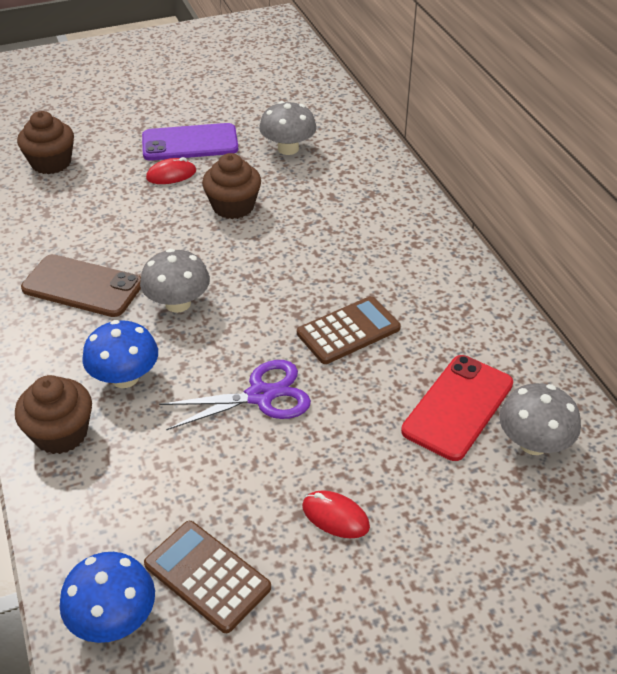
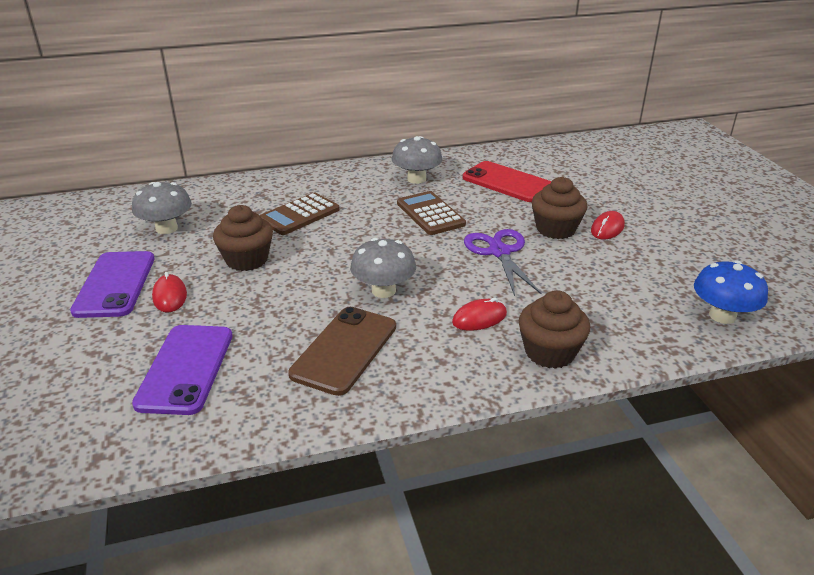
camera: 85 degrees left, 10 degrees down
brown cupcake [17,111,74,174] -> brown cupcake moved to [532,177,587,239]
blue mushroom [82,320,158,388] -> red mouse [452,298,507,331]
brown calculator [144,521,271,633] -> brown calculator moved to [260,193,340,235]
grey mushroom [499,383,581,455] -> grey mushroom moved to [392,136,443,184]
none -> purple phone [132,325,232,415]

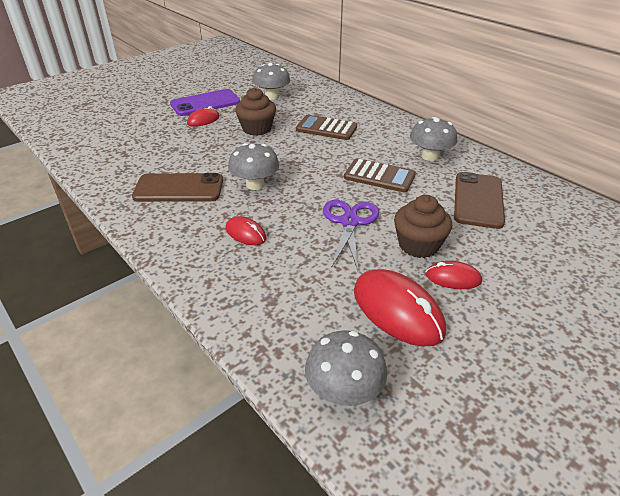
camera: 65 degrees right, 5 degrees up
purple phone [132,325,232,415] -> none
brown calculator [397,191,466,235] -> brown calculator turned 75 degrees clockwise [344,158,416,193]
red phone [463,161,551,202] -> brown phone [454,172,505,229]
purple scissors [464,229,541,296] -> purple scissors turned 45 degrees counterclockwise [323,200,379,270]
brown cupcake [519,290,590,369] -> none
blue mushroom [694,261,768,324] -> grey mushroom [305,330,387,406]
none -> red mouse [354,269,446,347]

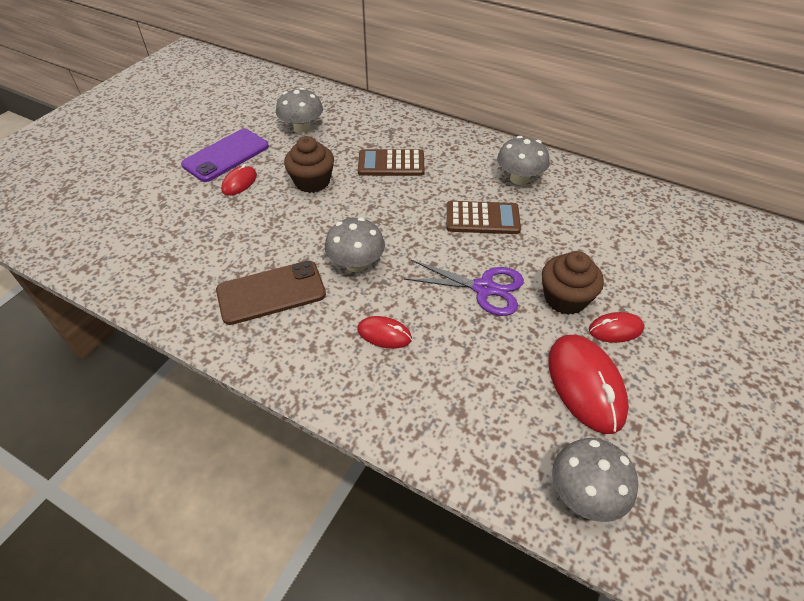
camera: 20 degrees left, 10 degrees up
purple scissors [323,200,379,270] -> purple scissors turned 120 degrees clockwise [404,260,524,316]
red mouse [354,269,446,347] -> red mouse turned 45 degrees clockwise [549,335,629,434]
brown phone [454,172,505,229] -> none

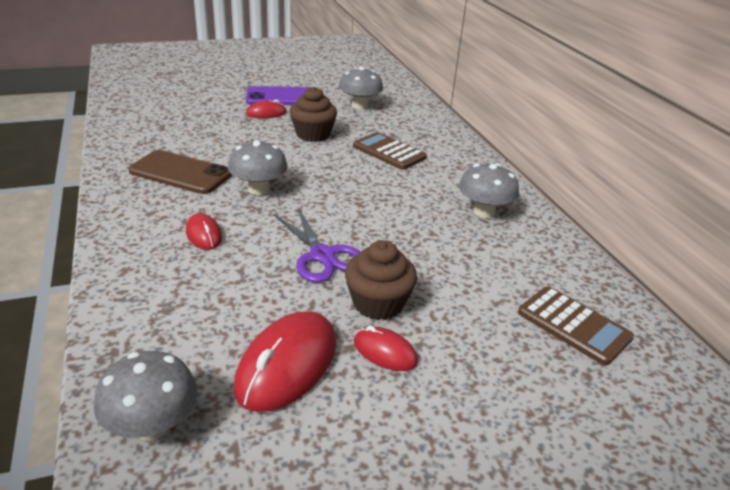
camera: 40 degrees right, 15 degrees down
brown calculator [447,201,521,234] -> brown calculator moved to [518,286,634,365]

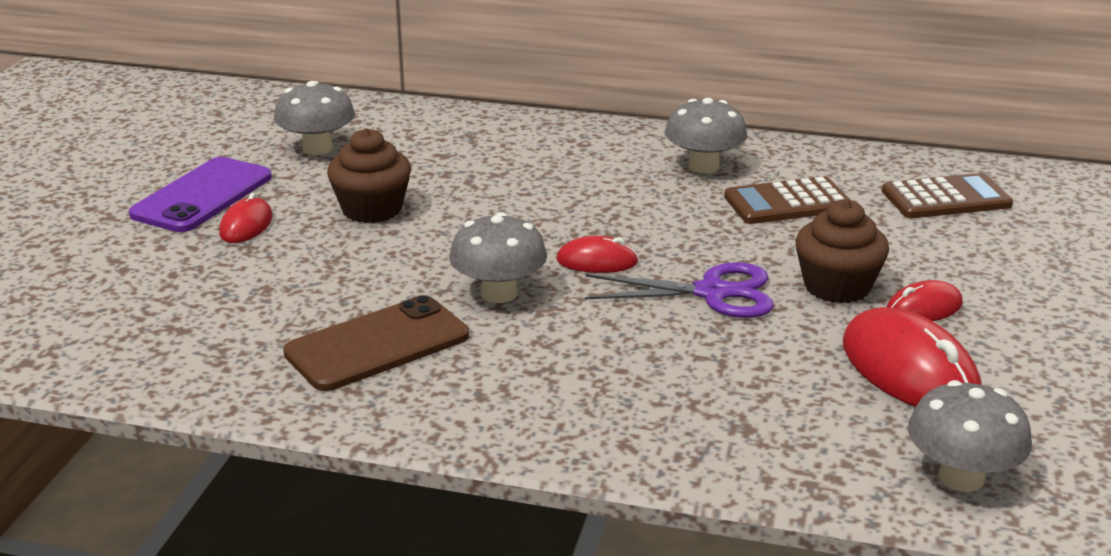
camera: 55 degrees left, 5 degrees down
red mouse [186,213,222,250] -> red mouse moved to [557,236,639,273]
brown calculator [353,132,427,170] -> brown calculator moved to [724,176,850,224]

